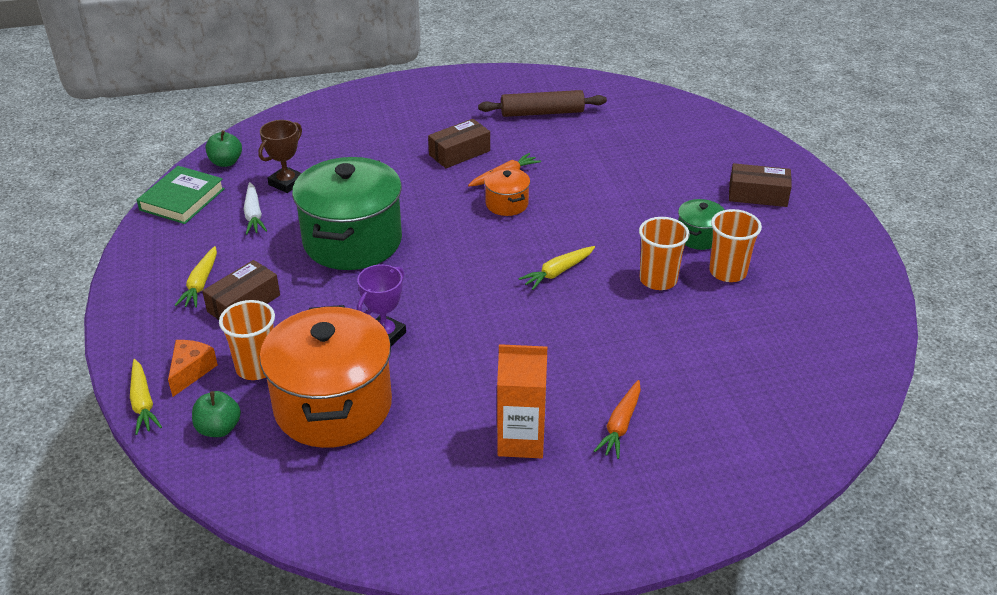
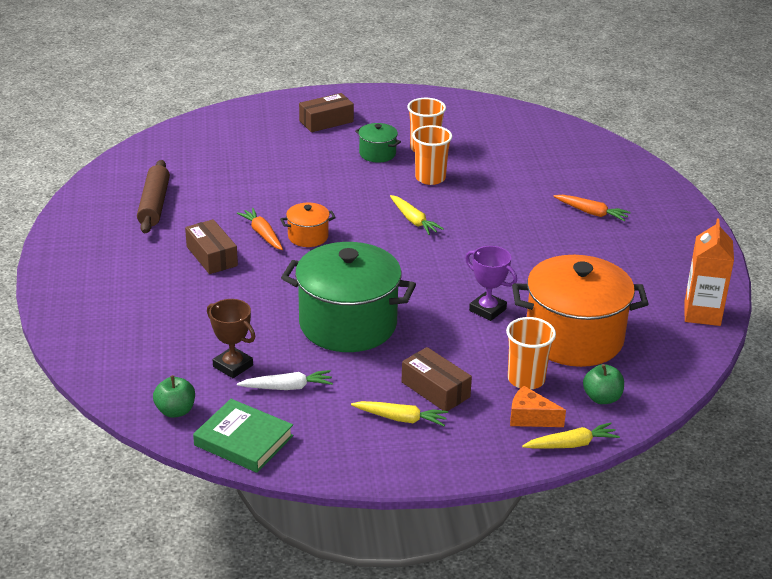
camera: 85 degrees left, 5 degrees down
orange carton [497,344,547,458] -> orange carton moved to [684,219,734,326]
brown box [729,163,792,207] -> brown box turned 45 degrees clockwise [299,93,354,132]

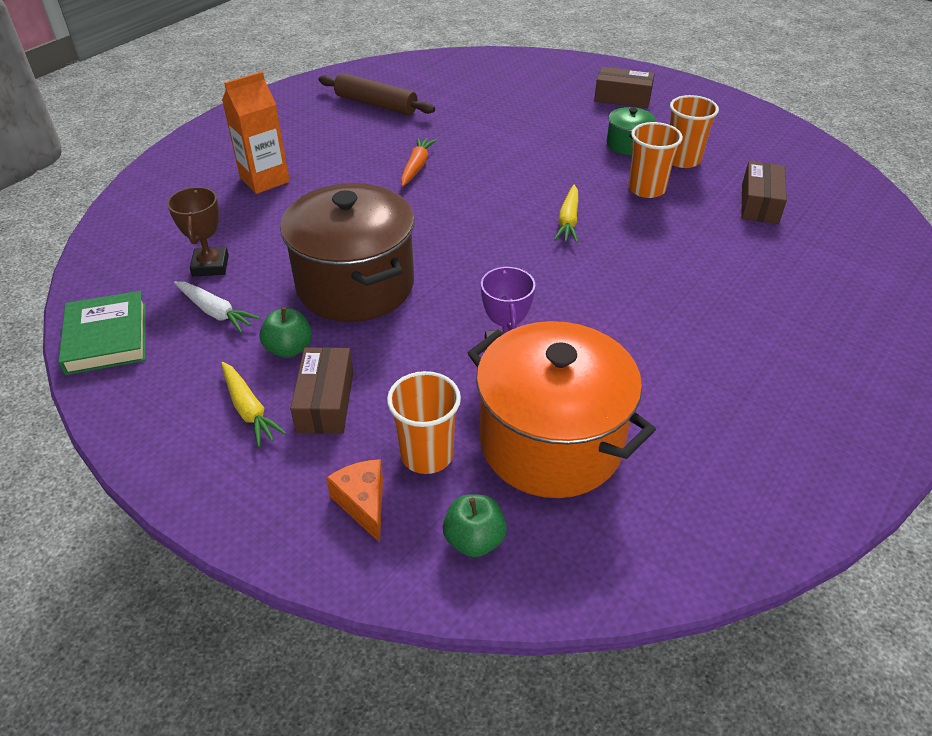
camera: 45 degrees right, 10 degrees up
brown rolling pin [137,160,170,233] -> brown rolling pin turned 75 degrees clockwise [319,73,435,115]
green apple [153,375,195,418] -> green apple moved to [259,307,312,358]
brown box [185,219,238,274] -> brown box moved to [741,161,787,224]
orange pot [280,203,336,247] -> none
green pot [281,242,416,352] -> brown pot [280,183,415,322]
yellow carrot [522,422,620,448] -> none
orange carrot [553,195,631,221] -> none
orange carton [684,219,734,326] -> orange carton moved to [222,72,290,194]

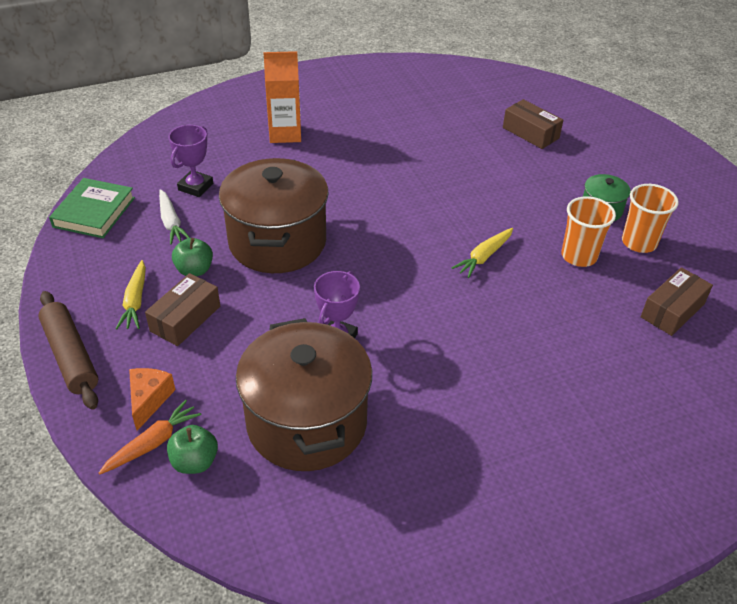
camera: 30 degrees right, 0 degrees up
brown trophy [167,187,229,277] -> purple trophy [168,125,213,197]
brown rolling pin [319,73,435,115] -> brown rolling pin moved to [38,291,98,410]
orange cup [387,371,461,474] -> none
orange carrot [401,137,437,186] -> orange carrot moved to [99,400,201,474]
orange pot [468,321,656,498] -> brown pot [236,318,372,471]
brown box [594,67,655,108] -> brown box moved to [503,99,563,149]

